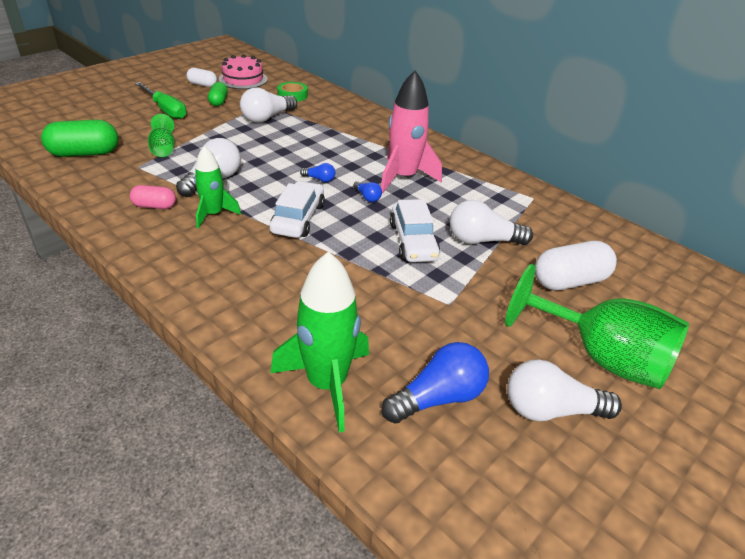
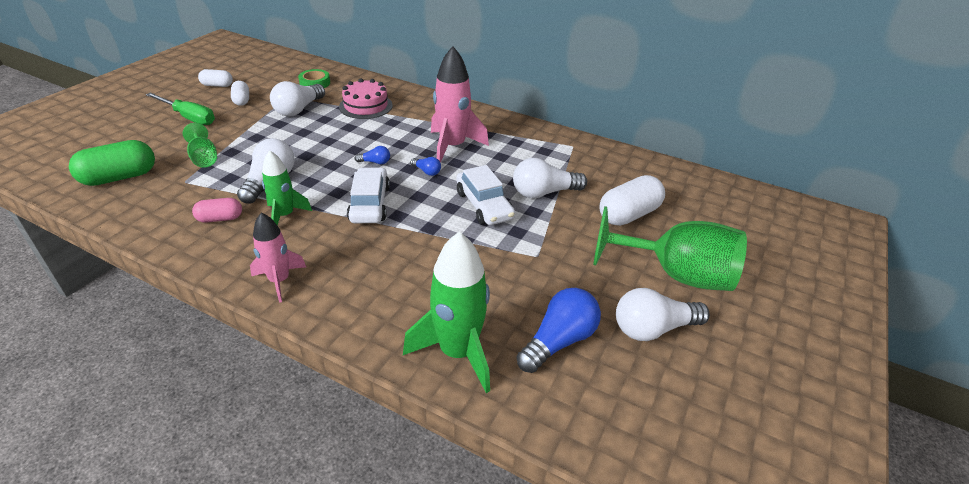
camera: 15 degrees left, 0 degrees up
green capsule [208,82,228,106] -> white capsule [231,81,249,106]
pink cake [219,54,268,89] -> pink cake moved to [339,78,393,119]
none -> pink rocket [250,213,306,303]

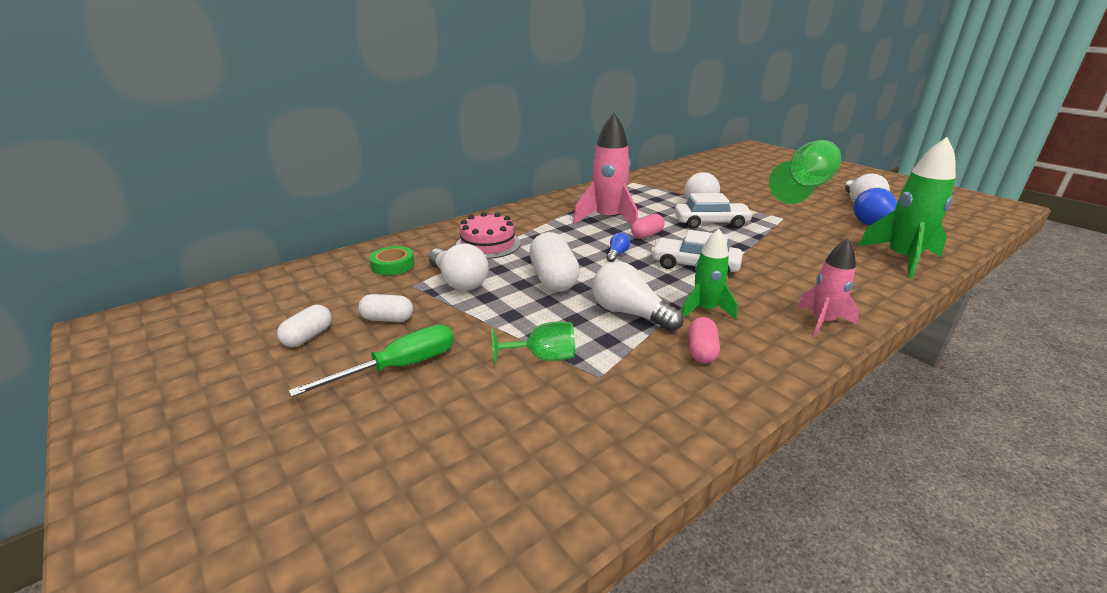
camera: 65 degrees left, 10 degrees down
green capsule [69,140,155,186] -> none
blue light bulb [410,157,441,176] -> pink capsule [631,214,665,239]
white capsule [600,175,665,226] -> white capsule moved to [529,232,580,292]

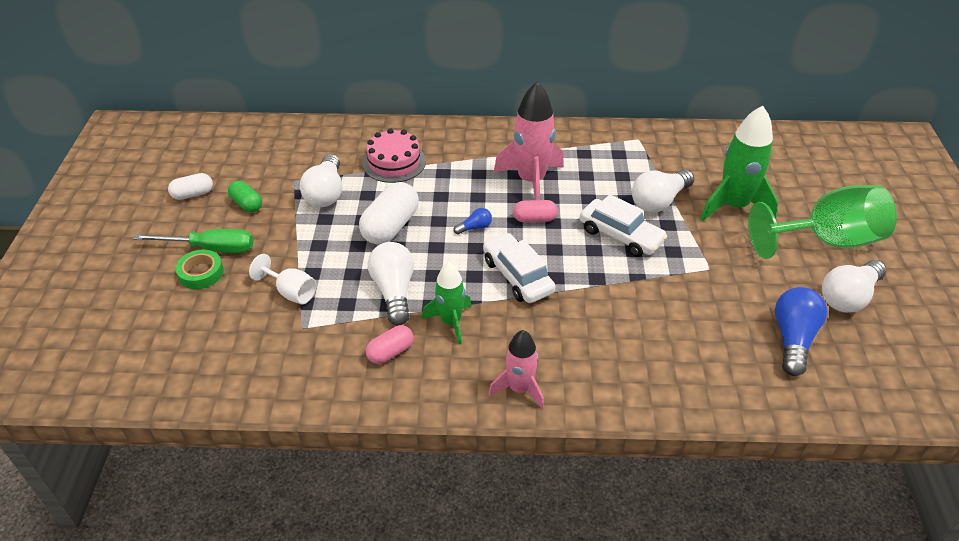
camera: 40 degrees right, 15 degrees up
white capsule [358,294,413,322] -> green capsule [228,181,262,212]
green tape [369,246,414,275] -> green tape moved to [175,249,224,289]
green goblet [491,322,575,365] -> white goblet [249,254,317,304]
green rocket [858,137,956,279] -> green rocket moved to [700,106,779,221]

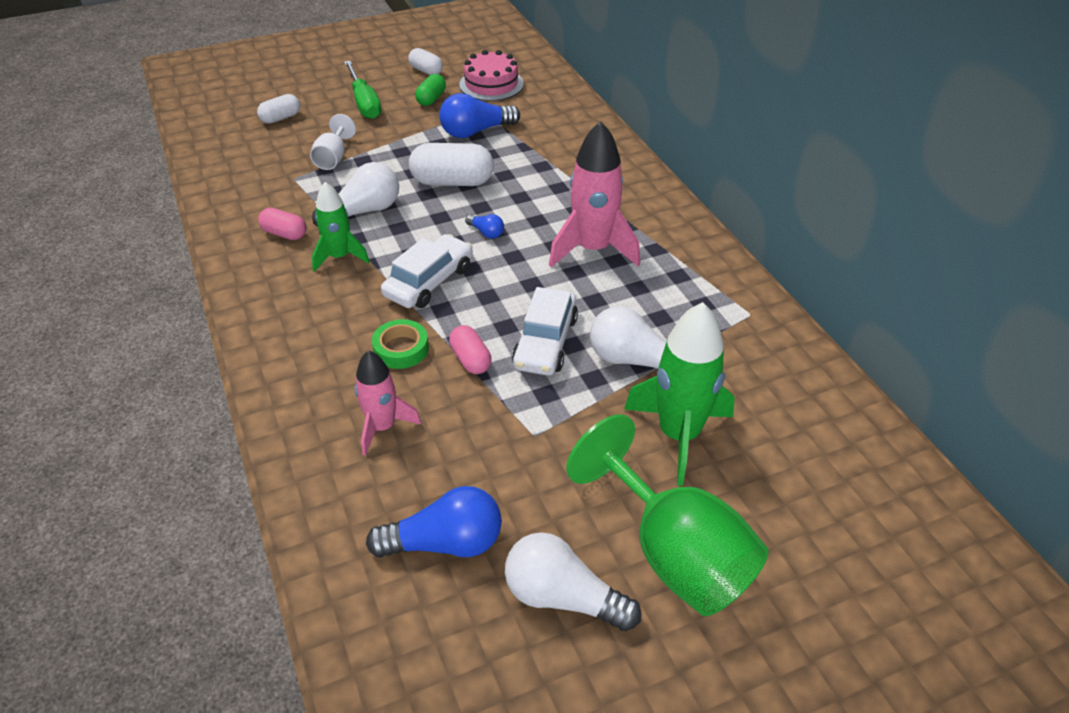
camera: 65 degrees right, 0 degrees up
green tape [175,249,224,289] -> green tape moved to [372,319,429,369]
white light bulb [300,154,342,207] -> blue light bulb [439,93,520,138]
pink cake [362,128,426,183] -> pink cake moved to [459,50,524,101]
pink rocket [489,330,544,409] -> pink rocket moved to [355,350,421,456]
pink capsule [513,200,558,222] -> pink capsule moved to [449,325,492,374]
none -> white capsule [257,94,300,124]

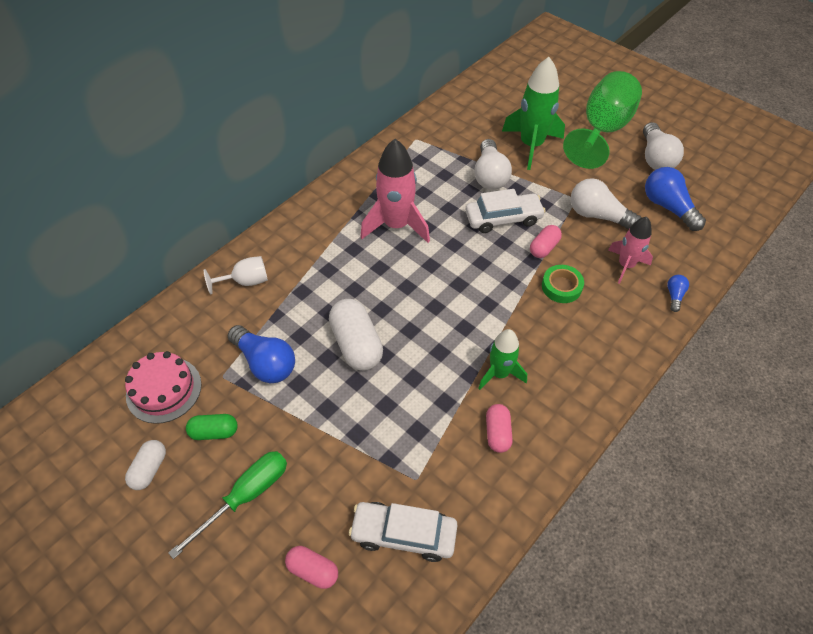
camera: 115 degrees left, 10 degrees up
white capsule [257,94,300,124] -> pink capsule [285,546,338,589]
white goblet [310,114,356,170] -> white goblet moved to [204,256,268,294]
white light bulb [312,162,399,227] -> white light bulb moved to [571,178,642,229]
white car [381,234,473,308] -> white car moved to [349,502,458,562]
blue light bulb [465,214,504,239] -> blue light bulb moved to [667,275,689,312]

